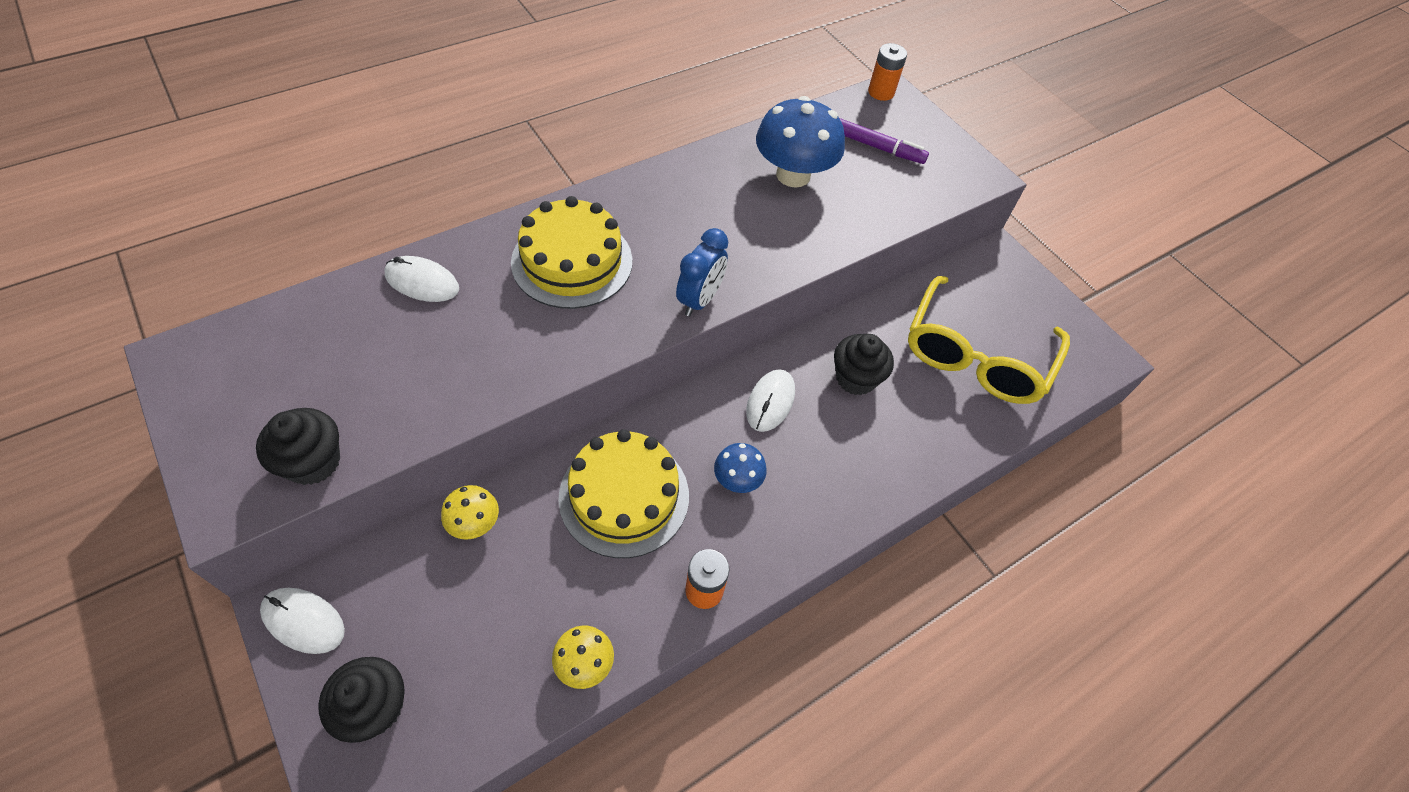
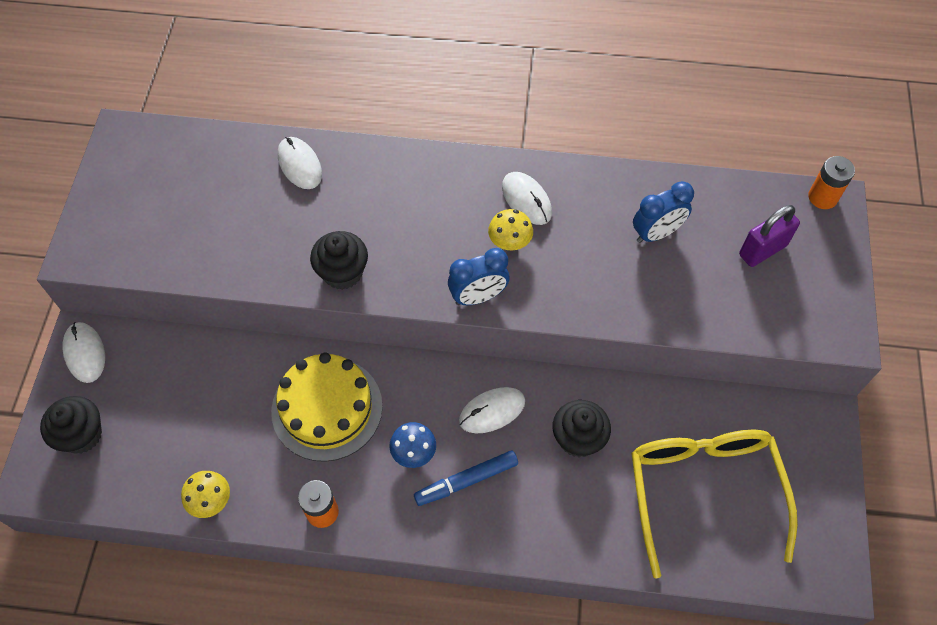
camera: 45 degrees right, 5 degrees up
black cupcake [256,408,340,485] -> black cupcake moved to [310,231,368,290]
yellow mushroom [441,485,499,540] -> yellow mushroom moved to [488,209,533,250]
yellow cake [511,196,632,309] -> none
blue mushroom [756,96,845,188] -> blue clock [633,181,694,243]
purple marker [839,118,929,164] -> purple padlock [739,205,800,267]
yellow glasses [908,276,1070,404] -> yellow glasses turned 105 degrees clockwise [631,430,798,579]
none -> blue marker [414,450,518,506]
none -> white mouse [502,172,552,225]

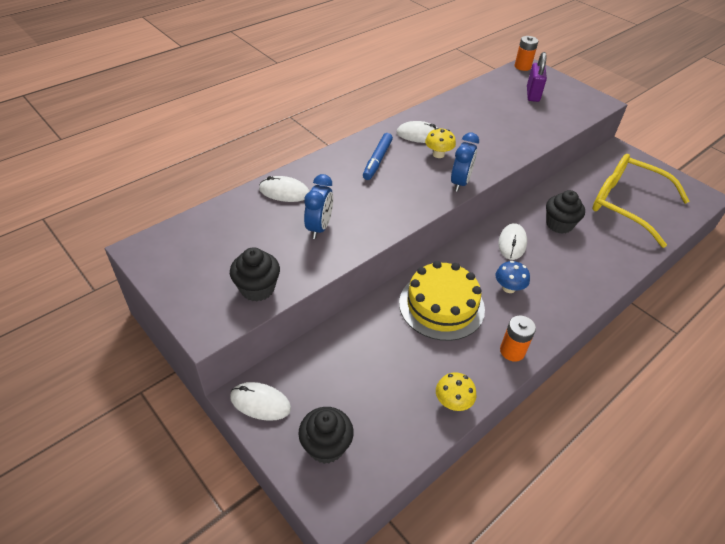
camera: 50 degrees left, 15 degrees down
black cupcake [310,231,368,290] -> black cupcake moved to [230,247,280,302]
blue marker [414,450,518,506] -> blue marker moved to [363,133,393,180]
blue clock [633,181,694,243] -> blue clock moved to [304,174,333,239]

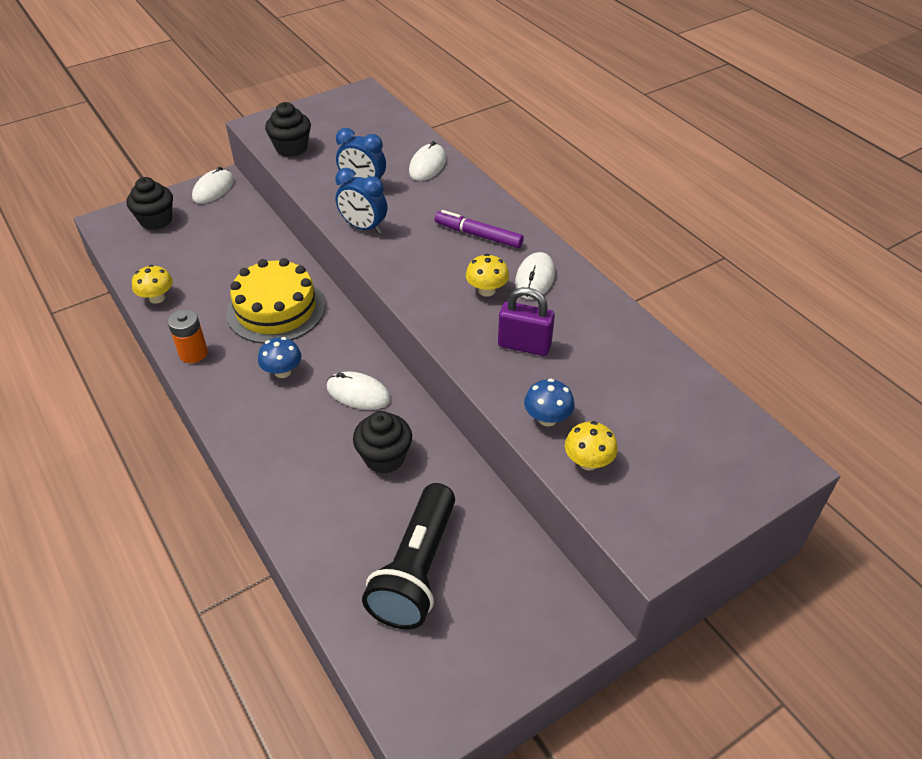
camera: 100 degrees right, 0 degrees up
blue marker [363,133,393,180] -> purple marker [435,210,524,248]
blue clock [451,132,479,192] -> blue clock moved to [335,168,387,234]
orange battery [515,36,538,71] -> none
purple padlock [527,52,547,102] -> purple padlock moved to [498,287,555,356]
yellow glasses [592,154,689,248] -> black flashlight [362,483,455,630]
none -> blue mushroom [524,379,575,426]
none -> yellow mushroom [565,421,618,471]

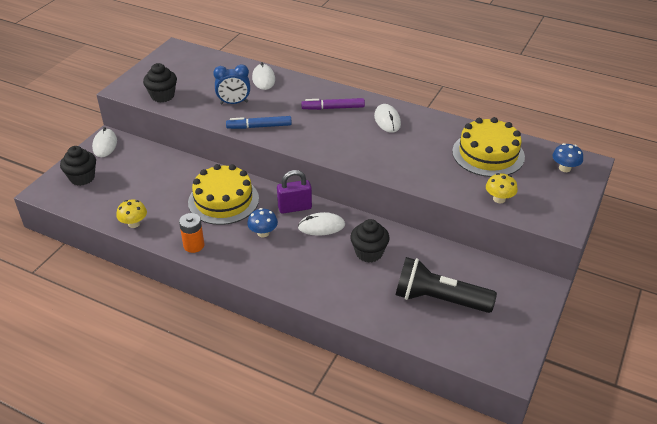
camera: 30 degrees left, 5 degrees down
blue clock [335,168,387,234] -> blue marker [226,116,292,129]
black flashlight [362,483,455,630] -> black flashlight turned 120 degrees clockwise [396,257,497,313]
yellow mushroom [466,254,509,297] -> none
purple padlock [498,287,555,356] -> purple padlock moved to [277,170,312,214]
blue mushroom [524,379,575,426] -> blue mushroom moved to [553,143,583,172]
none -> yellow cake [452,117,525,177]

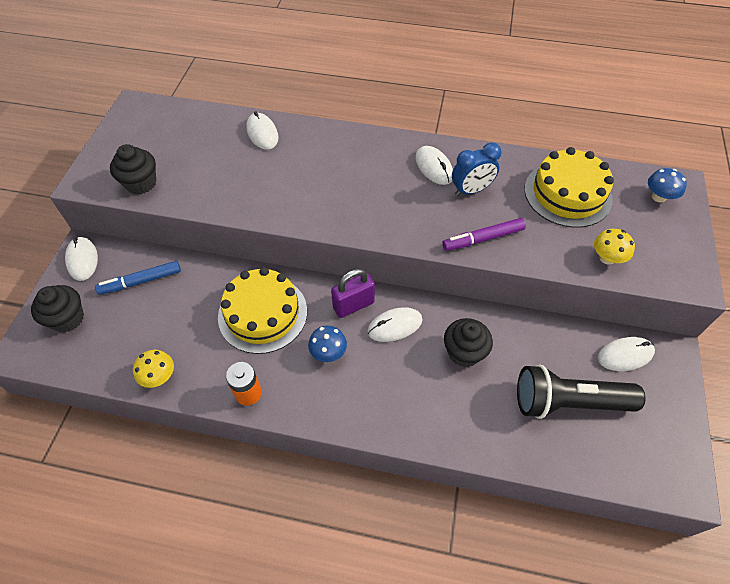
camera: 15 degrees left, 15 degrees up
blue clock [213,64,250,104] -> blue clock moved to [452,143,501,196]
blue marker [226,116,292,129] -> blue marker moved to [95,261,181,295]
purple marker [301,98,365,110] -> purple marker moved to [442,218,526,251]
none -> white mouse [598,337,655,371]

